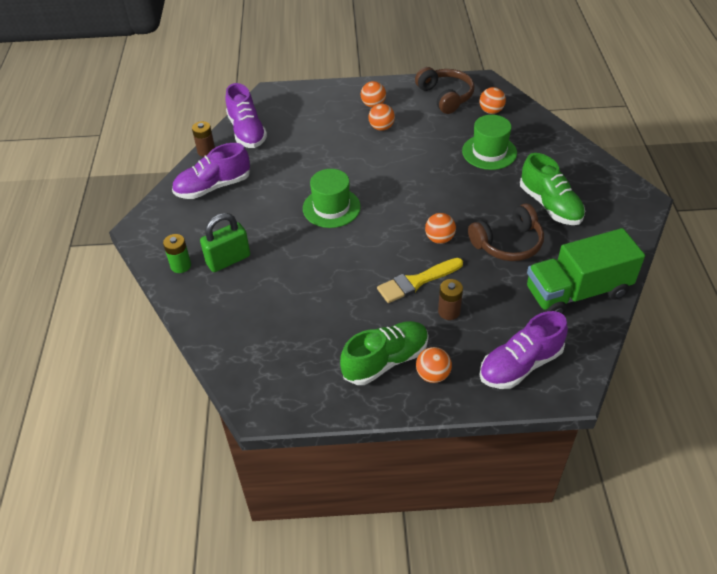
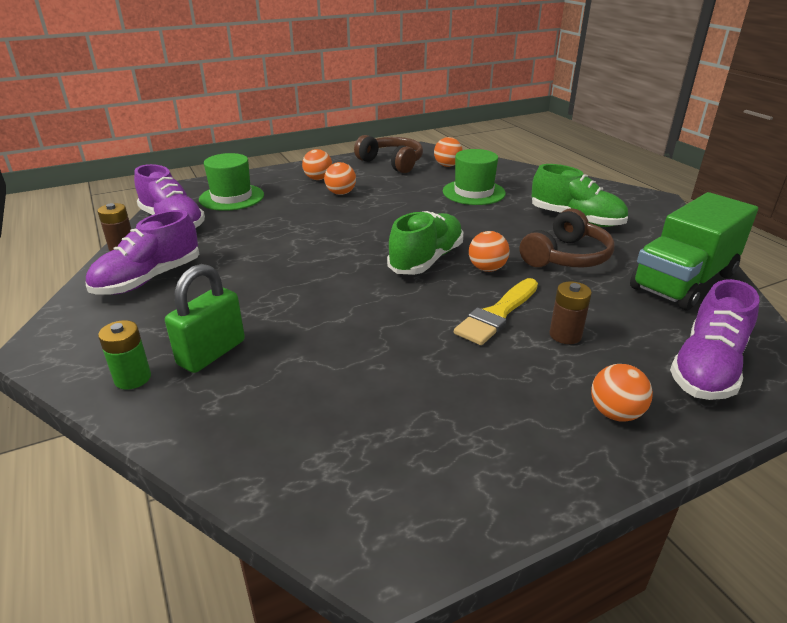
camera: 25 degrees left, 15 degrees down
green hat [303,169,361,228] -> green hat moved to [199,153,264,211]
green shoe [340,321,429,385] -> green shoe moved to [387,211,463,275]

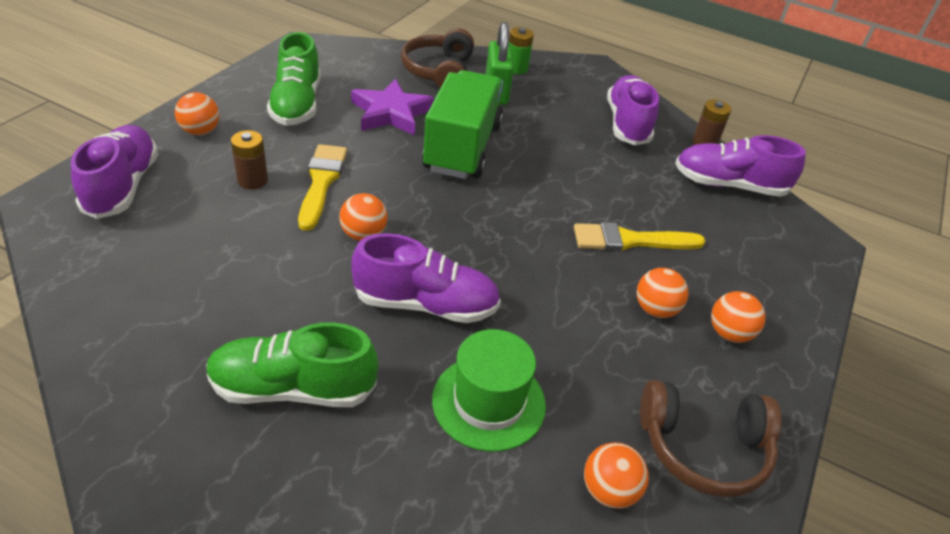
camera: 140 degrees right, 10 degrees up
green hat [199,153,264,211] -> none
green shoe [387,211,463,275] -> green shoe moved to [267,32,320,126]
brown headphones [520,208,615,267] -> brown headphones moved to [401,28,474,88]
green truck [630,192,758,310] -> green truck moved to [422,70,503,179]
none -> purple star [351,79,435,135]
none -> purple shoe [351,233,501,323]
none -> yellow brush [574,222,706,251]

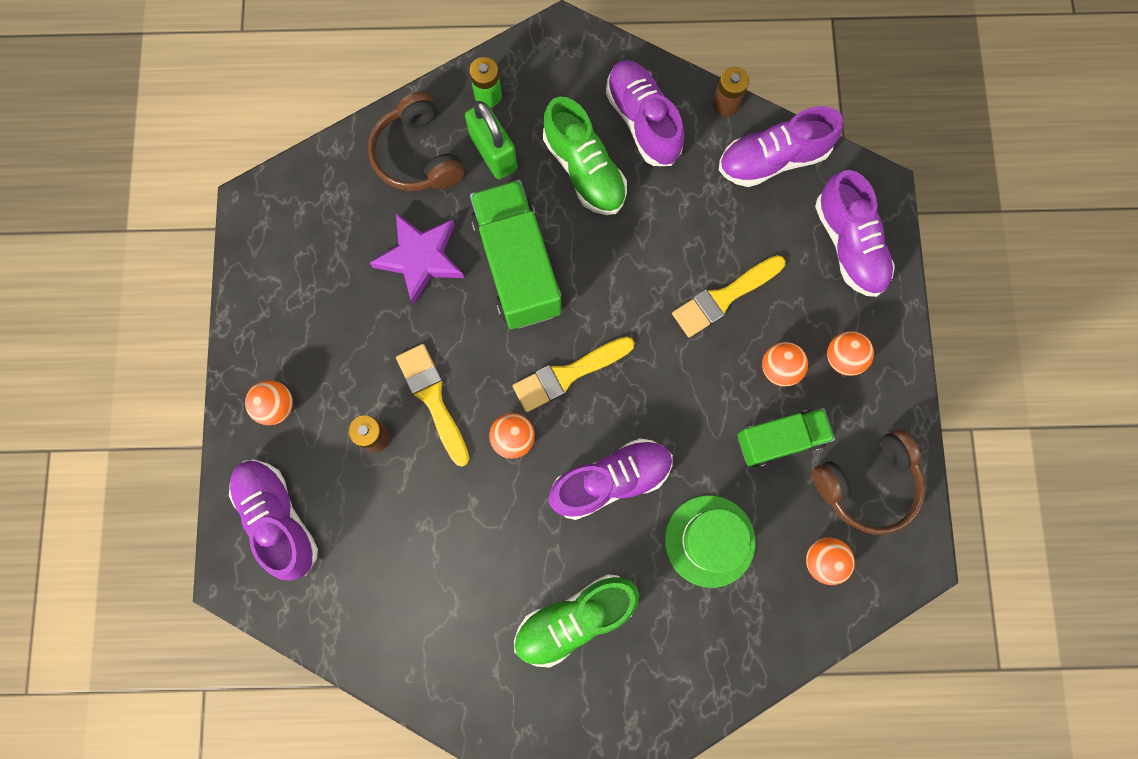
camera: 25 degrees left, 35 degrees up
green shoe [267,32,320,126] -> green shoe moved to [543,97,627,215]
none -> yellow brush [513,337,635,412]
none -> green truck [737,408,835,467]
none -> purple shoe [815,170,895,297]

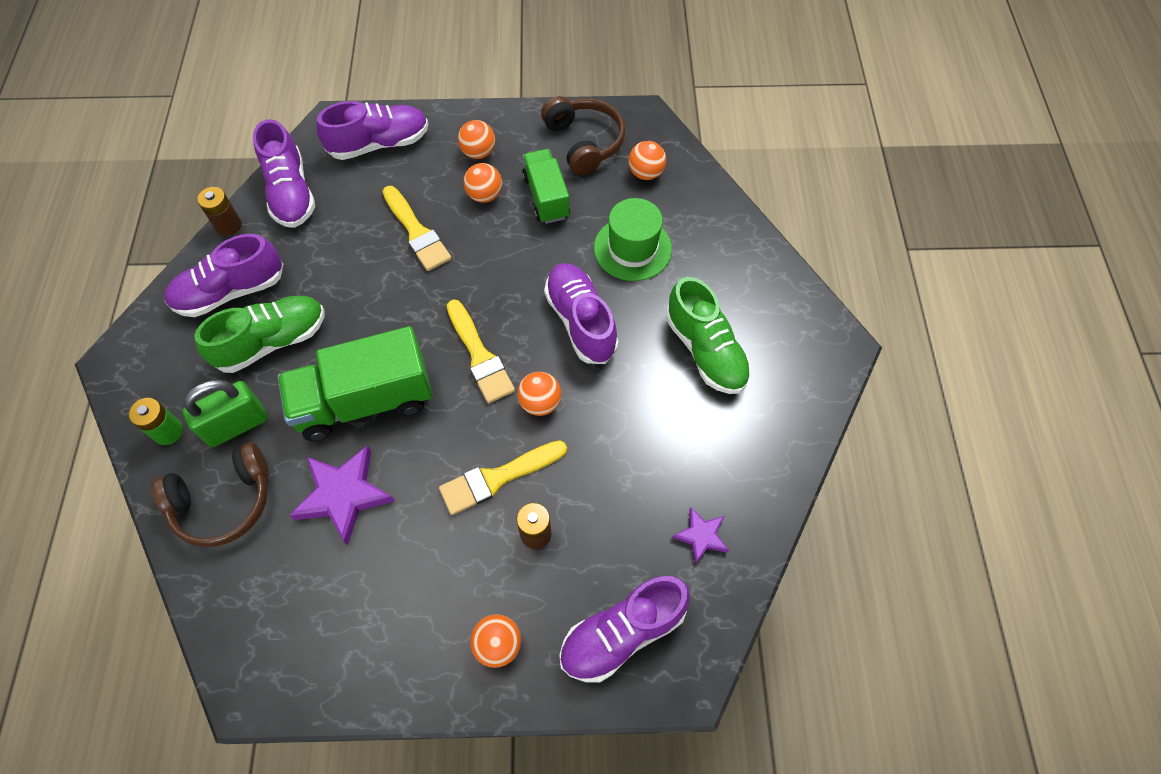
camera: 90 degrees left, 15 degrees down
none -> purple star [672,507,729,565]

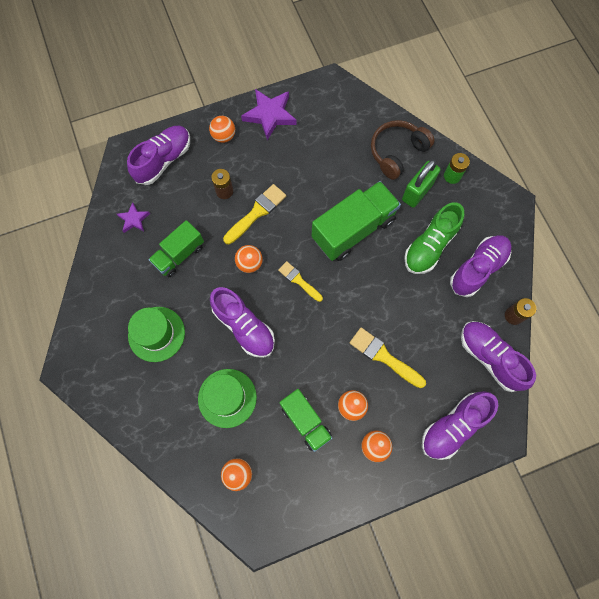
camera: 160 degrees right, 10 degrees up
purple star [290,445,395,546] -> purple star moved to [241,89,297,140]
yellow brush [447,299,515,403] -> yellow brush [278,261,323,302], size x0.66
brown headphones [541,96,625,176] -> none
green shoe [666,277,751,394] -> green hat [128,307,185,362]
none -> green truck [148,220,204,277]

